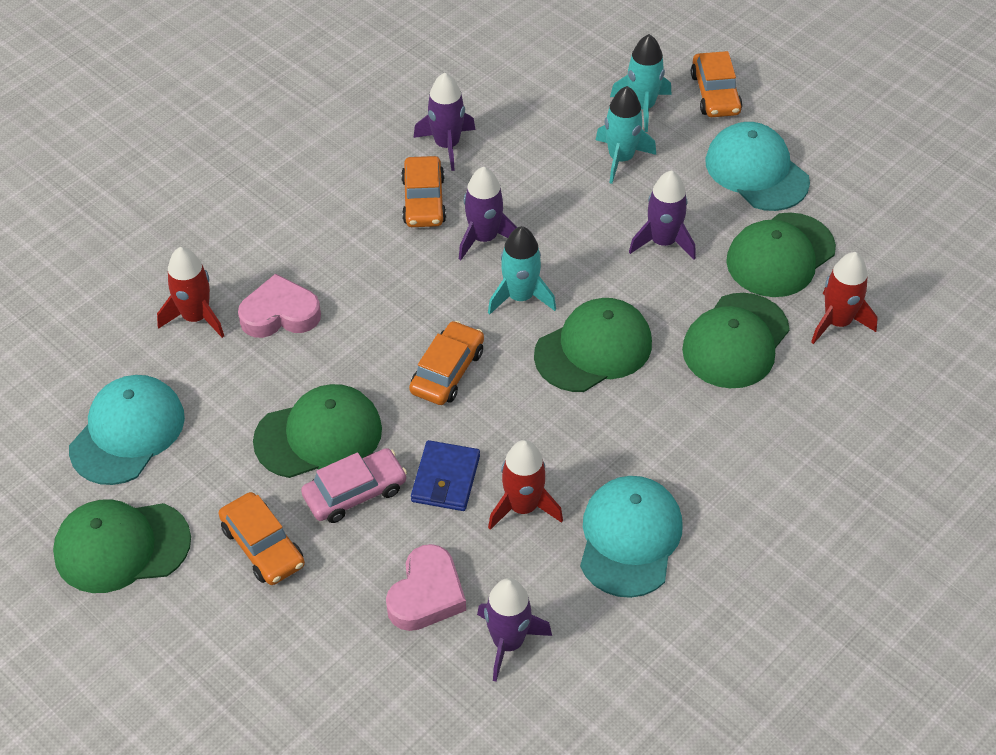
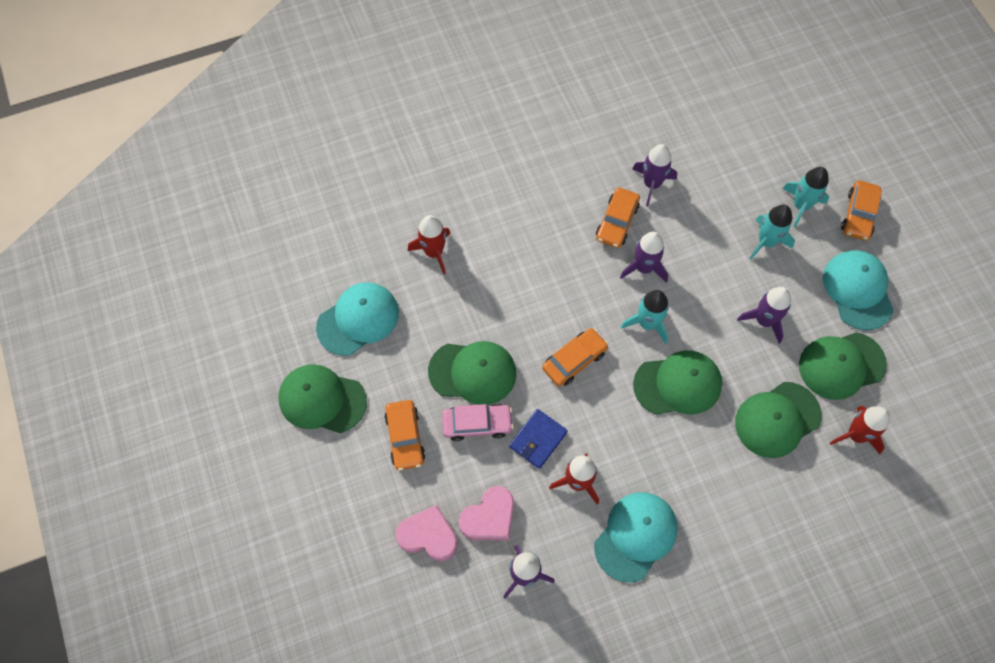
camera: 25 degrees right, 15 degrees up
pink heart [238,274,321,338] -> pink heart moved to [395,505,458,561]

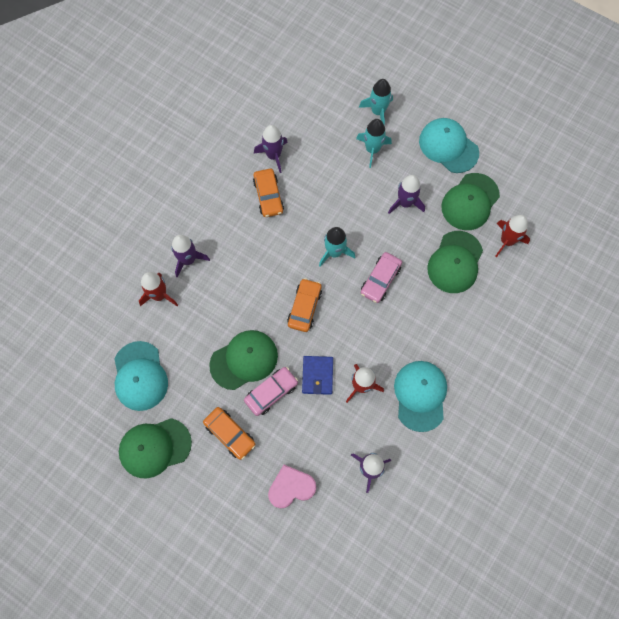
camera: 35 degrees left, 5 degrees up
turquoise cap [316,283,399,356] -> turquoise cap turned 150 degrees clockwise [114,341,168,411]
pink heart [459,486,514,540] -> none
purple rocket [620,232,668,283] -> purple rocket moved to [171,235,210,278]
green cap [633,350,722,415] -> pink car [361,252,402,303]
orange car [841,180,882,241] -> none

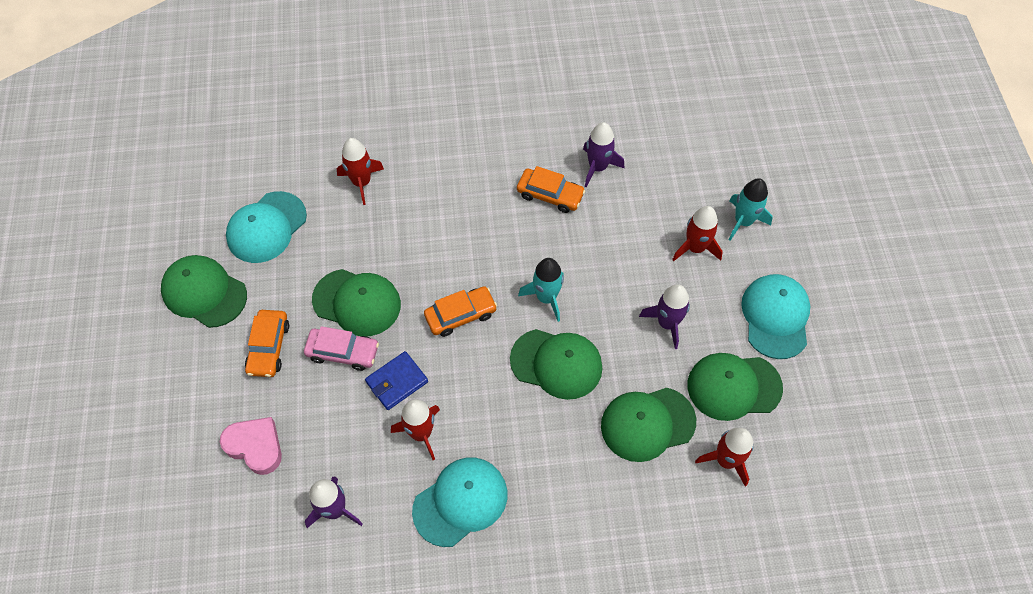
camera: 50 degrees right, 10 degrees down
purple rocket [171,235,210,278] -> none
orange car [253,169,284,217] -> orange car turned 105 degrees counterclockwise [517,166,585,213]
turquoise rocket [356,119,392,168] -> red rocket [672,206,723,261]
pink car [361,252,402,303] -> green cap [510,329,602,400]

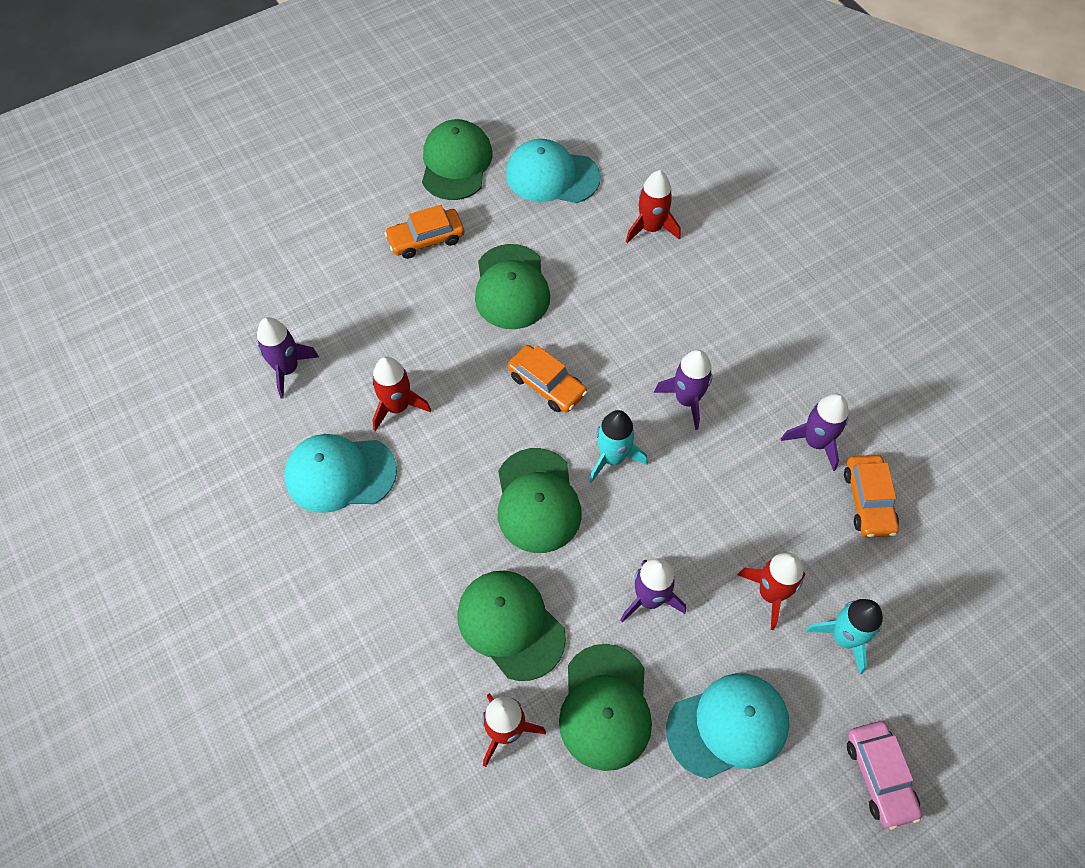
camera: 65 degrees right, 0 degrees up
pink heart [220,417,282,475] -> none
pink car [304,326,379,371] -> pink car moved to [847,721,922,830]
blue wallet [365,351,428,410] -> none
turquoise cap [412,458,507,547] -> turquoise cap turned 150 degrees clockwise [284,434,397,513]
orange car [517,166,585,213] -> orange car moved to [844,455,899,537]
green cap [688,353,783,421] -> green cap turned 150 degrees counterclockwise [559,644,652,771]
none -> purple rocket [654,350,713,430]

